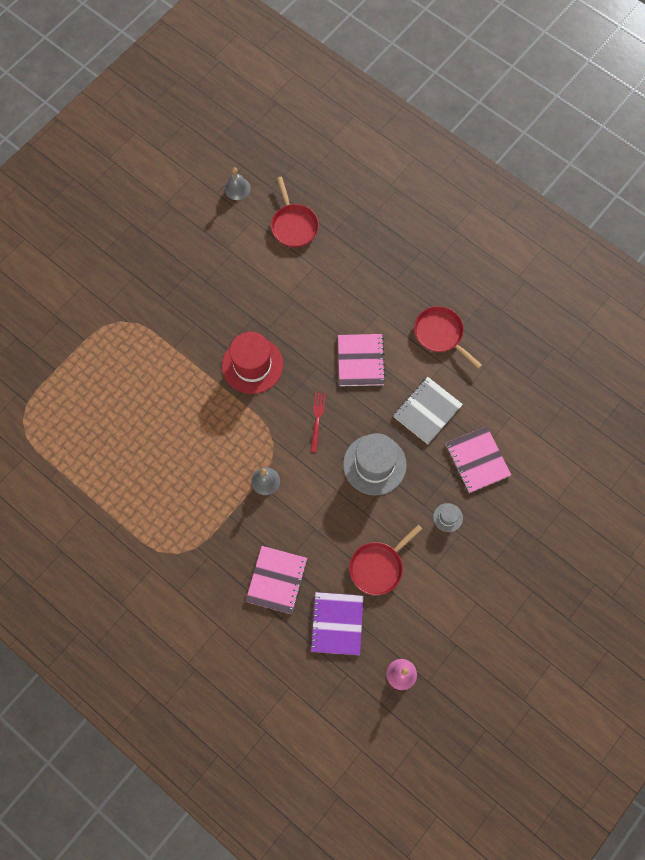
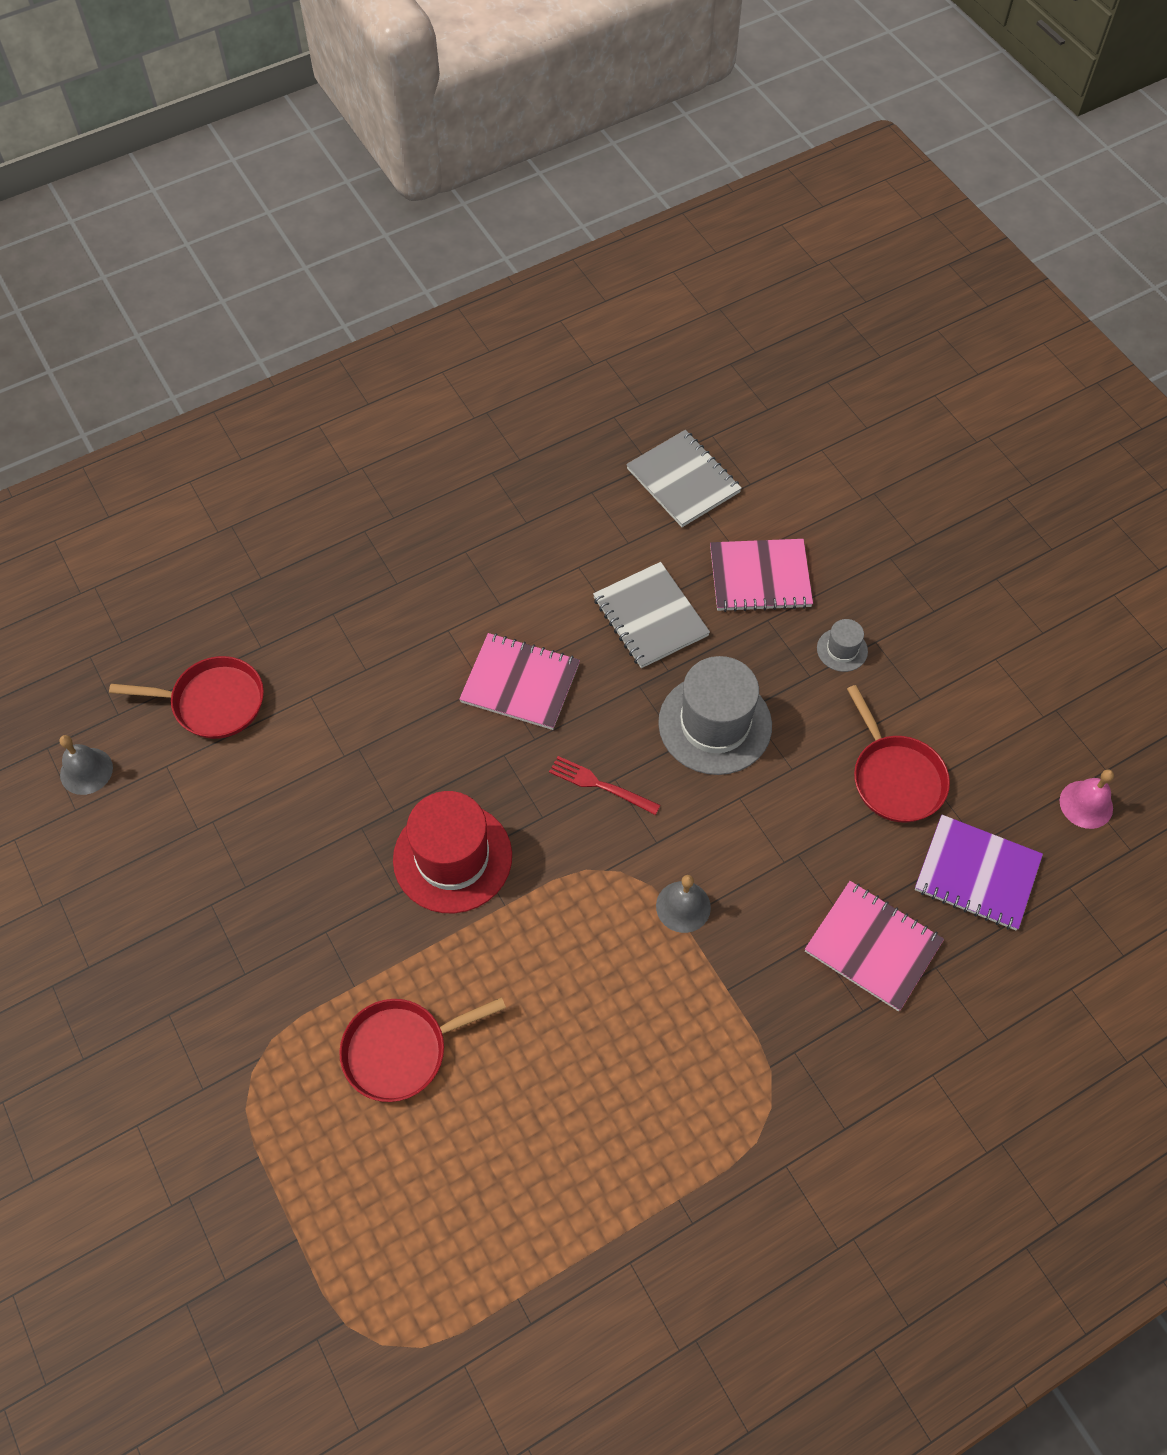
camera: 70 degrees left, 10 degrees down
red pan [414,306,482,369] -> red pan moved to [339,997,506,1102]
none -> grey notebook [626,430,742,527]

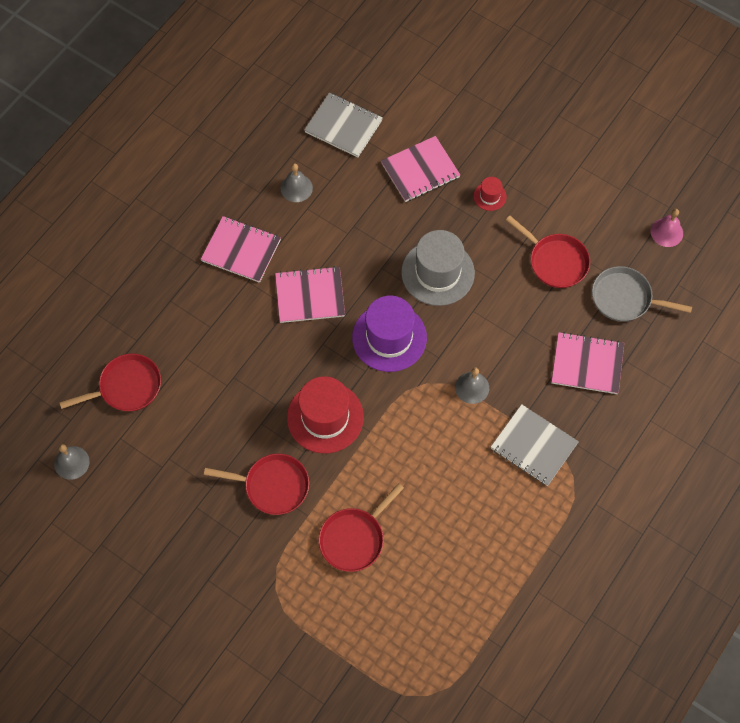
camera: 25 degrees left, 5 degrees up
red fork [549,756,661,815] -> purple hat [352,296,427,372]
grey notebook [593,562,710,668] -> grey notebook moved to [491,404,579,486]
grey hat [817,619,868,672] -> red hat [474,177,507,211]
purple notebook [915,815,1043,930] -> grey pan [592,266,692,322]
none -> pink notebook [201,216,281,283]
none -> red pan [204,453,309,515]
none -> grey bell [281,163,313,202]

